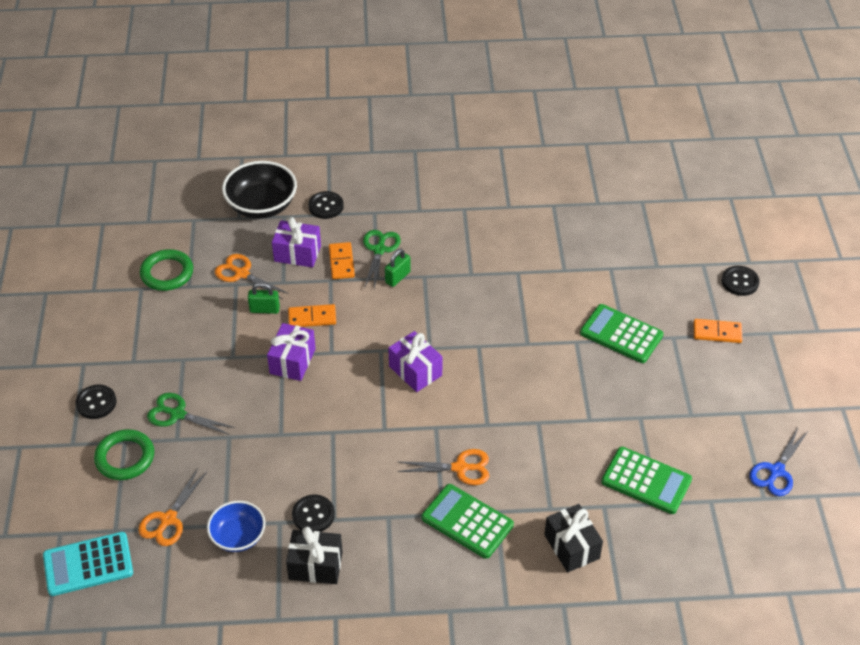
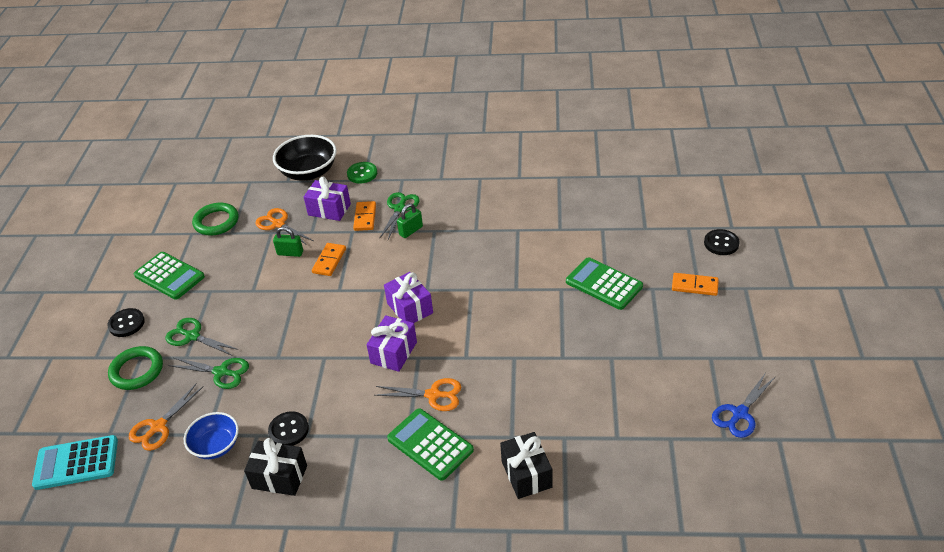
camera: 10 degrees right, 5 degrees down
purple gift [267,323,316,381] -> purple gift moved to [367,315,417,372]
orange domino [288,304,336,327] -> orange domino turned 75 degrees counterclockwise [312,243,346,276]
black button [308,191,344,219] -> green button [347,162,377,183]
green calculator [601,447,692,514] -> green calculator moved to [134,252,205,300]
none -> green scissors [168,357,249,389]

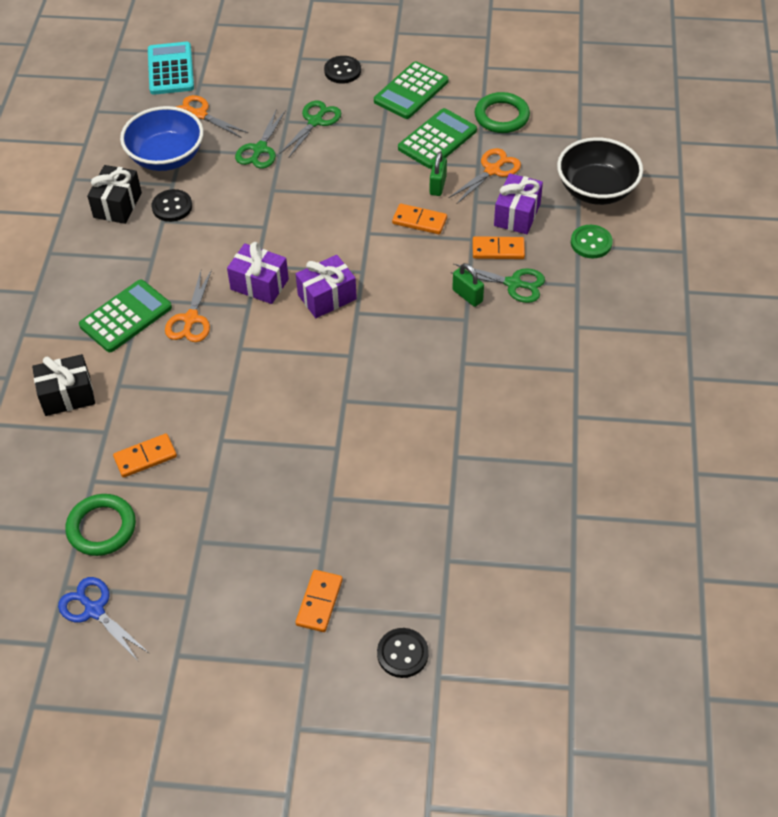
camera: 90 degrees right, 10 degrees up
green ring [108,346,163,390] -> green ring moved to [65,494,136,556]
blue bowl [184,412,239,459] -> blue bowl [120,106,204,171], size x1.57
green calculator [566,257,643,310] -> green calculator moved to [398,108,477,169]
none -> orange domino [113,434,177,478]

